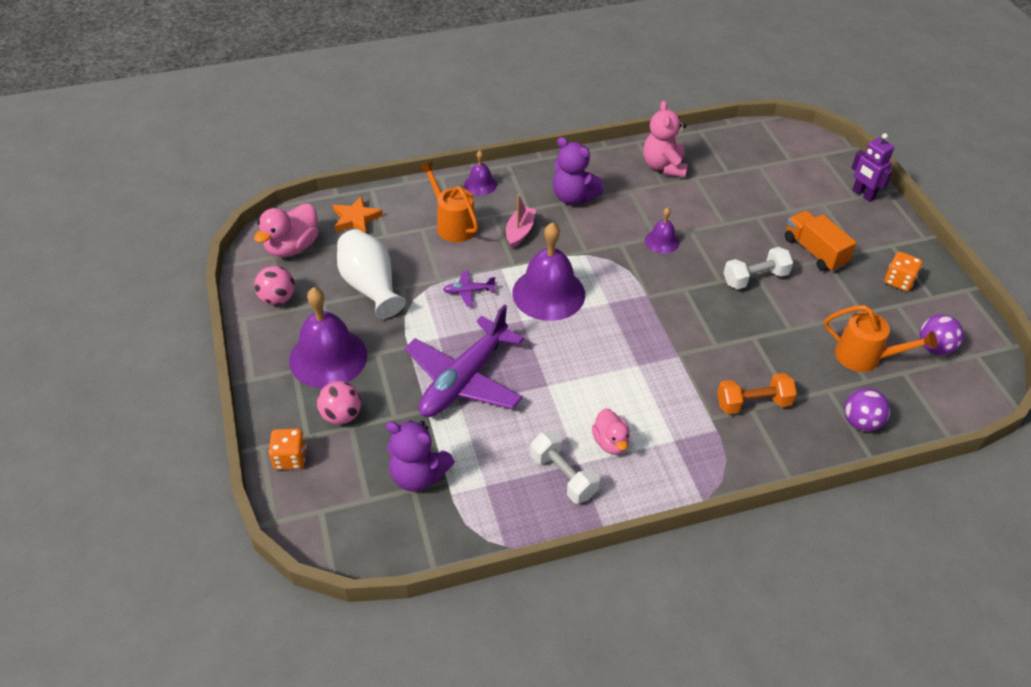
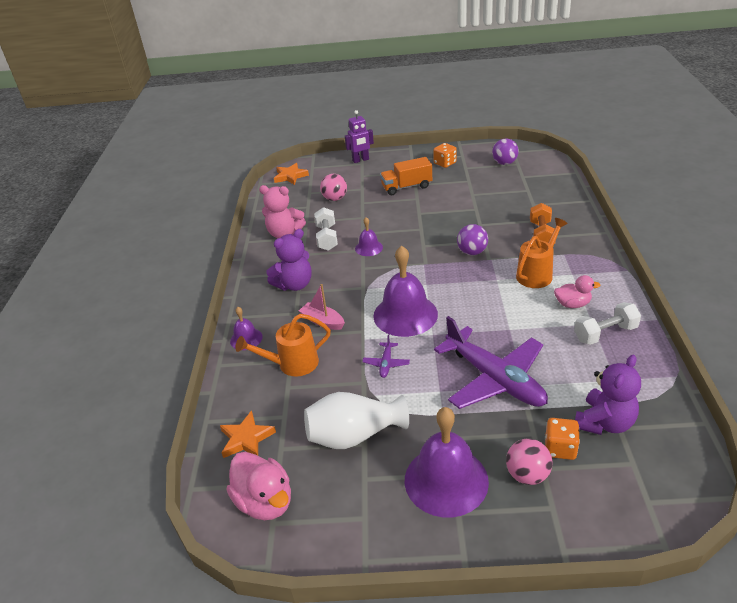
camera: 70 degrees left, 10 degrees down
pink ball [254,266,295,305] -> pink ball moved to [320,174,347,201]
orange dice [269,428,306,470] -> orange dice moved to [545,418,580,460]
white dumbbell [724,247,793,290] -> white dumbbell moved to [314,207,338,251]
orange watering can [824,305,937,372] -> orange watering can moved to [516,218,568,288]
purple ball [844,388,890,432] -> purple ball moved to [457,224,488,255]
none -> orange star [274,163,309,185]

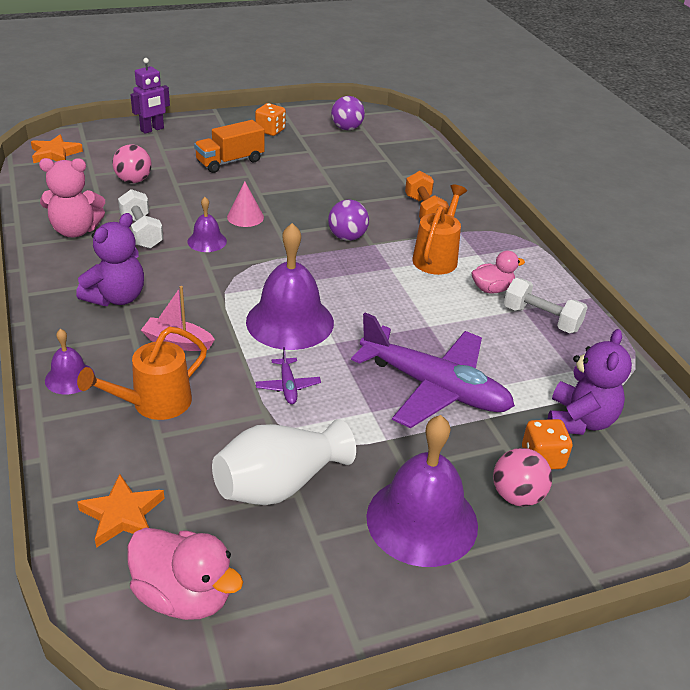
camera: 25 degrees left, 0 degrees up
white dumbbell [574,302,641,345] -> white dumbbell turned 75 degrees clockwise [504,278,588,333]
none -> pink cone [227,182,264,227]

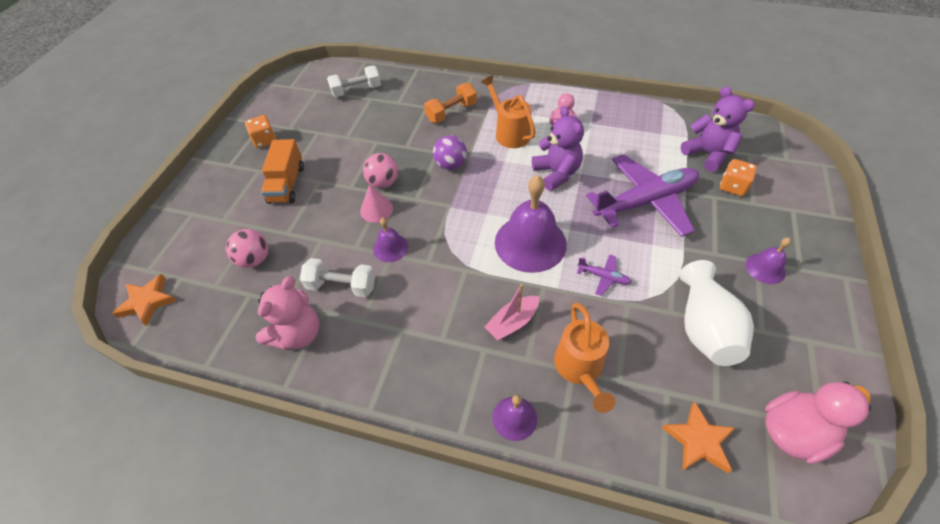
camera: 50 degrees left, 15 degrees up
purple teddy bear [76,213,144,306] -> purple teddy bear moved to [532,106,584,191]
purple robot [130,58,170,134] -> none
purple ball [331,96,365,130] -> none
purple bell [366,415,478,567] -> purple bell [746,238,791,284], size x0.50
orange dumbbell [405,171,449,219] -> orange dumbbell turned 60 degrees counterclockwise [424,83,477,123]
pink ball [493,448,552,507] -> pink ball moved to [363,153,398,188]
white dumbbell [504,278,588,333] -> white dumbbell moved to [327,65,381,97]

